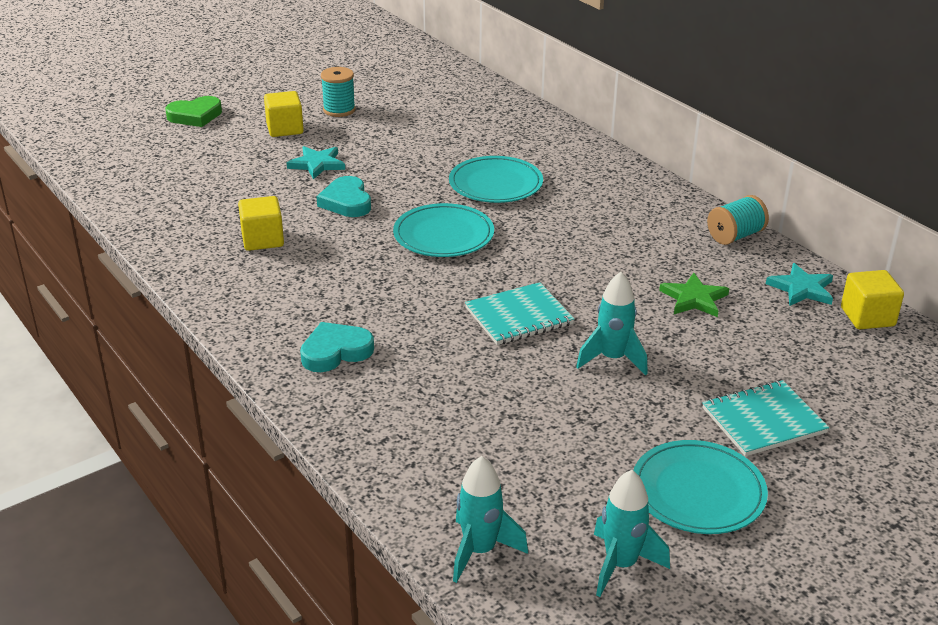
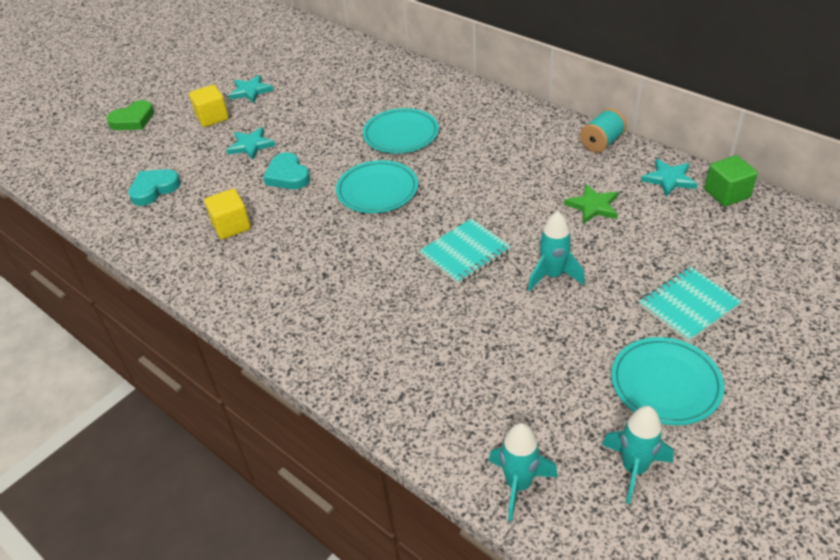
camera: 10 degrees left, 10 degrees up
turquoise heart [300,322,374,372] -> turquoise heart moved to [128,169,181,206]
turquoise spool [321,67,356,117] -> turquoise star [229,75,274,103]
yellow cube [841,270,904,329] -> green cube [705,155,758,206]

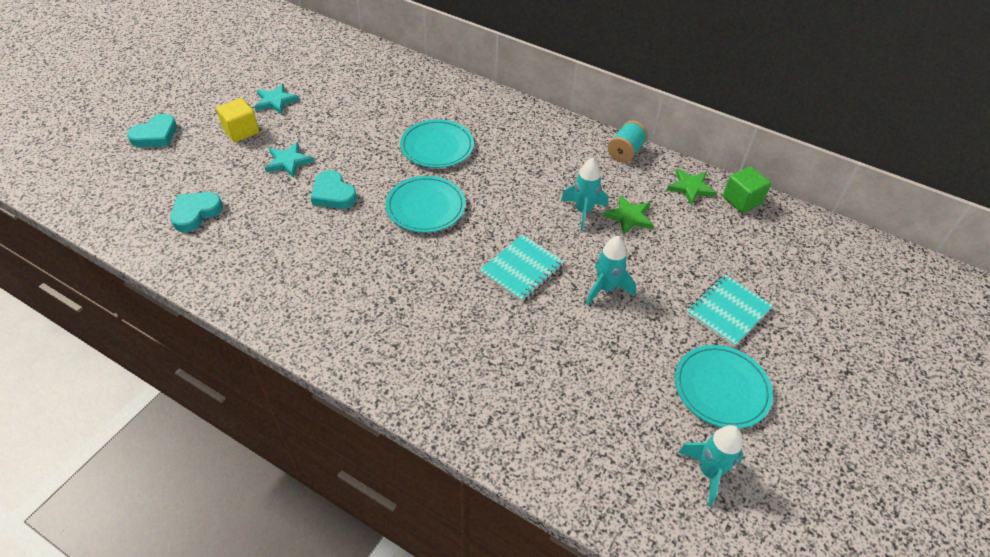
camera: 15 degrees left, 5 degrees up
green heart [106,100,154,130] -> turquoise heart [127,114,177,147]
yellow cube [204,189,251,240] -> none
turquoise rocket [489,423,558,521] -> turquoise rocket moved to [561,158,608,231]
turquoise star [641,159,698,197] -> green star [667,168,717,205]

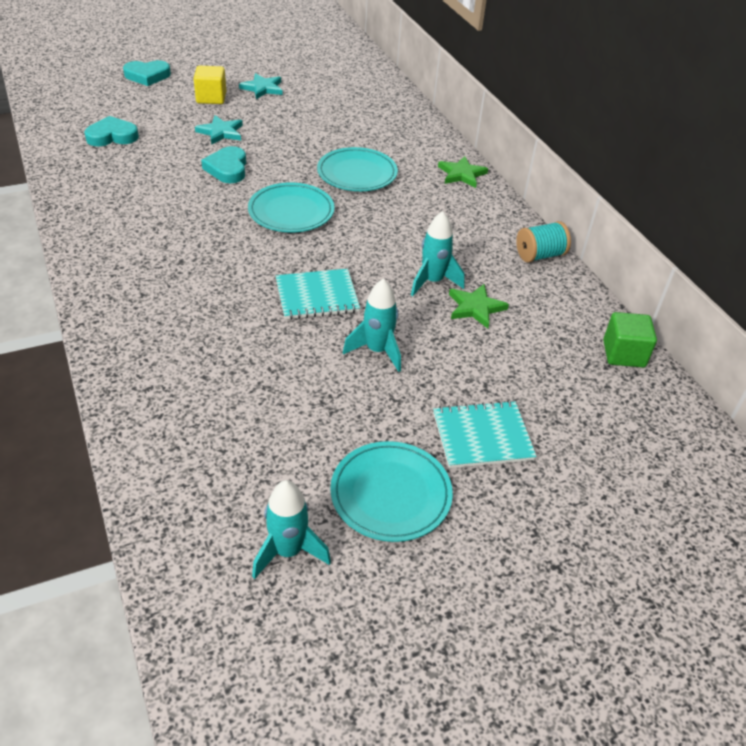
camera: 35 degrees right, 5 degrees down
green star [667,168,717,205] -> green star moved to [438,156,488,188]

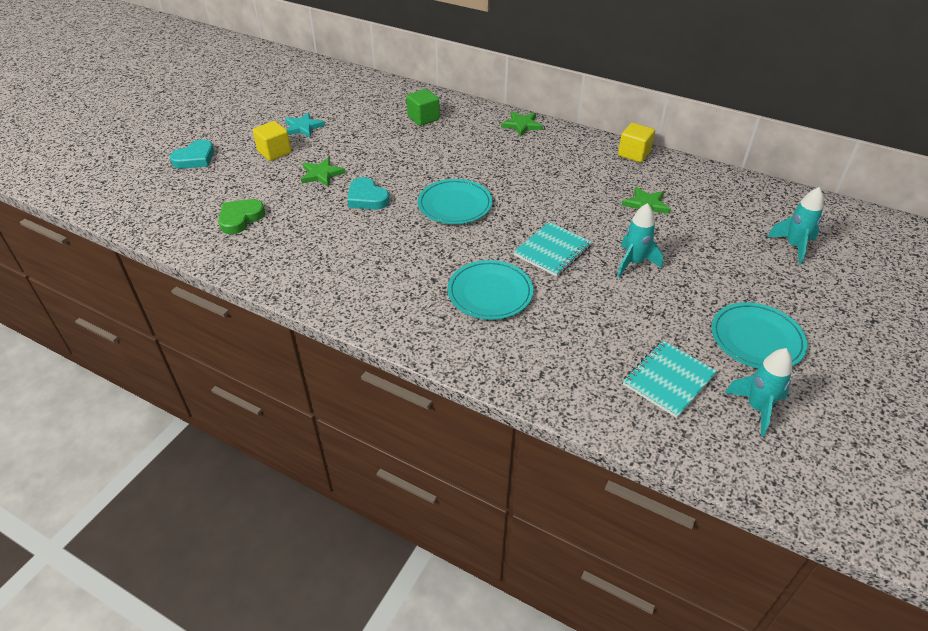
camera: 35 degrees left, 0 degrees up
turquoise heart [84,116,139,146] -> green heart [218,199,265,234]
turquoise star [195,115,243,145] -> green star [301,157,345,187]
turquoise plate [317,147,398,191] -> turquoise plate moved to [447,260,533,320]
turquoise rocket [411,211,465,296] -> turquoise rocket moved to [767,187,824,264]
turquoise notebook [433,400,537,468] -> turquoise notebook moved to [623,341,717,418]
turquoise spool [516,221,571,263] -> yellow cube [618,123,655,163]
green cube [603,312,657,367] -> green cube moved to [406,89,440,126]

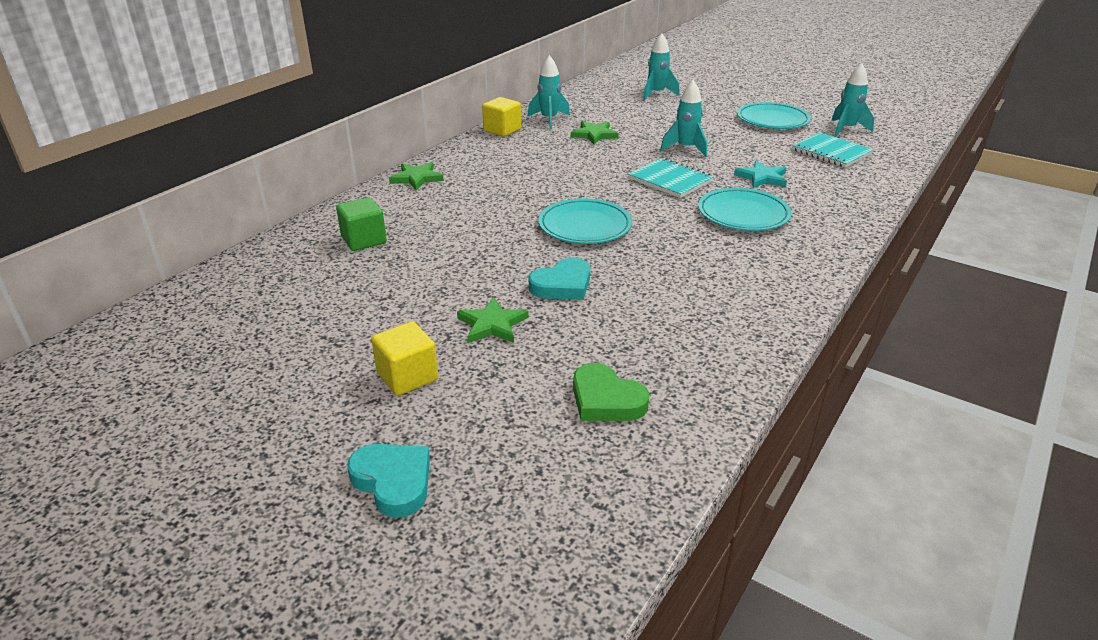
camera: 85 degrees left, 10 degrees down
turquoise star [285,112,325,138] -> turquoise star moved to [734,160,787,188]
none -> turquoise rocket [527,55,570,129]

